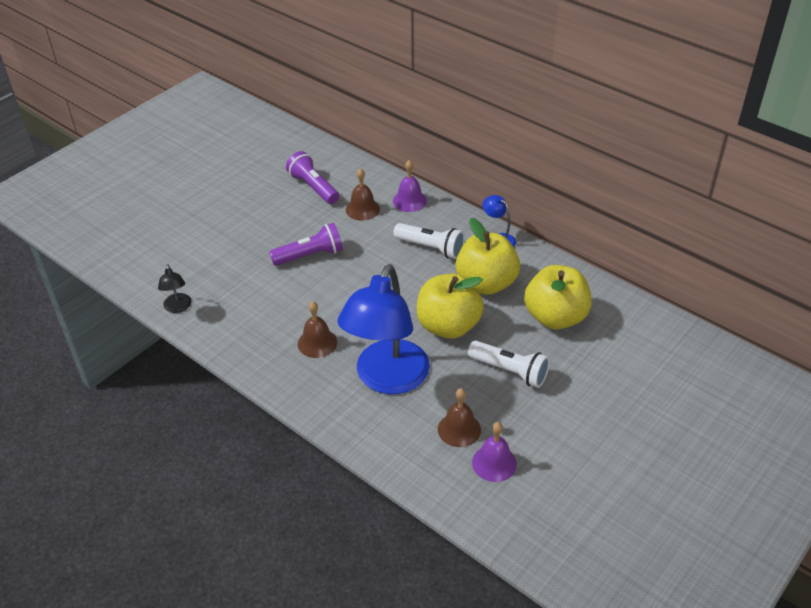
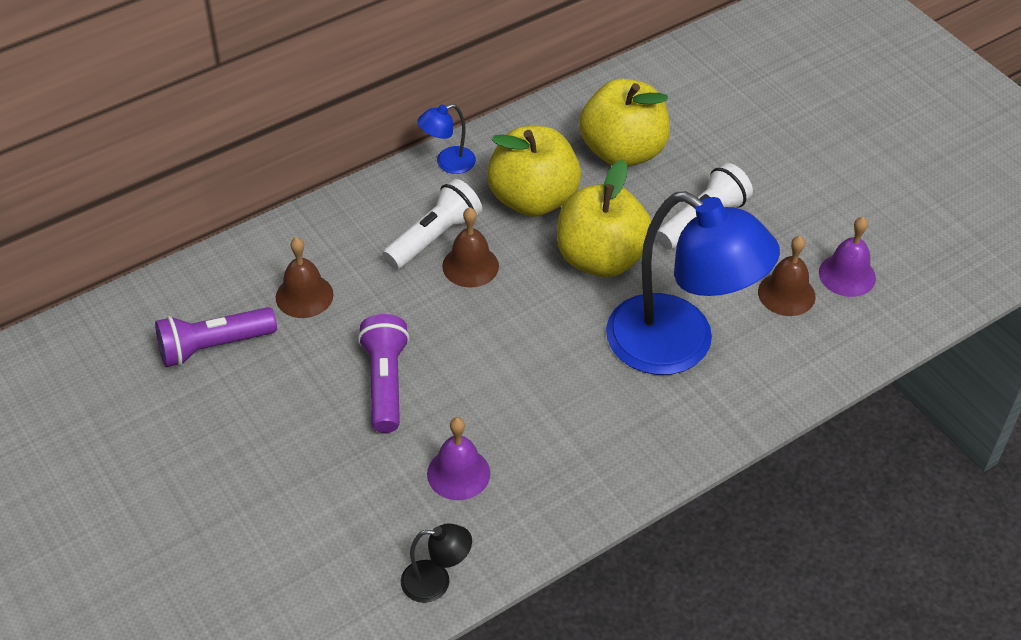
camera: 75 degrees left, 5 degrees up
brown bell [298,301,337,358] -> brown bell moved to [442,207,499,288]
purple bell [393,160,427,212] -> purple bell moved to [427,417,490,500]

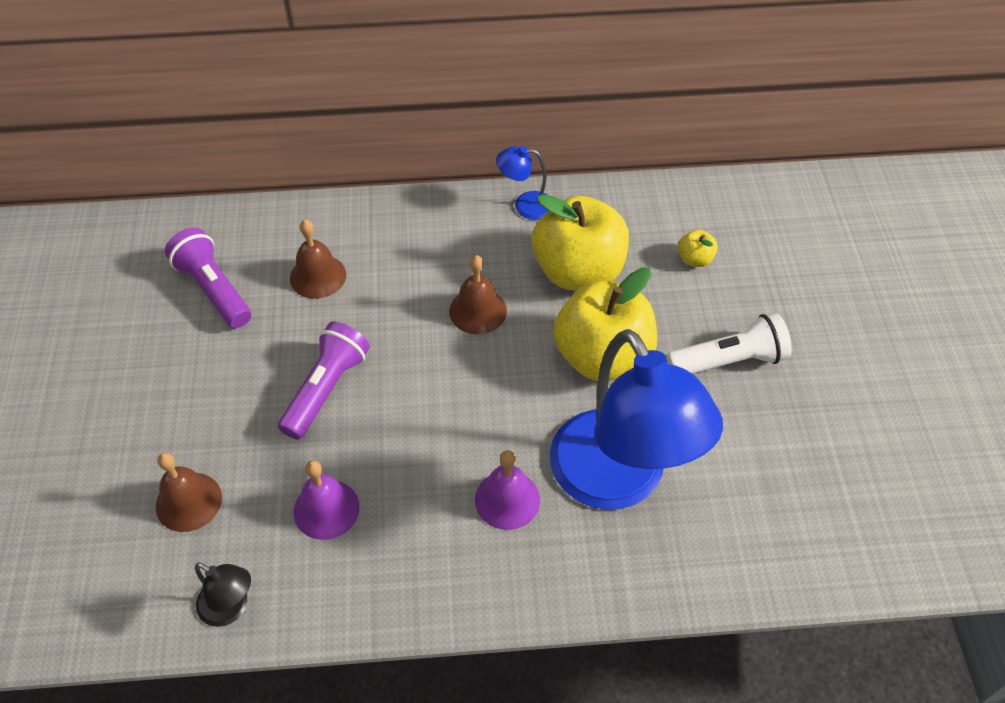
camera: 30 degrees right, 5 degrees up
purple flashlight [155,307,277,367] -> purple flashlight turned 45 degrees clockwise [165,227,251,328]
white flashlight [383,179,482,270] -> none
yellow apple [579,79,670,167] -> yellow apple [678,230,718,267], size x0.41
brown bell [758,236,816,316] -> brown bell moved to [156,452,222,532]
purple bell [819,217,876,297] -> purple bell moved to [475,450,540,530]

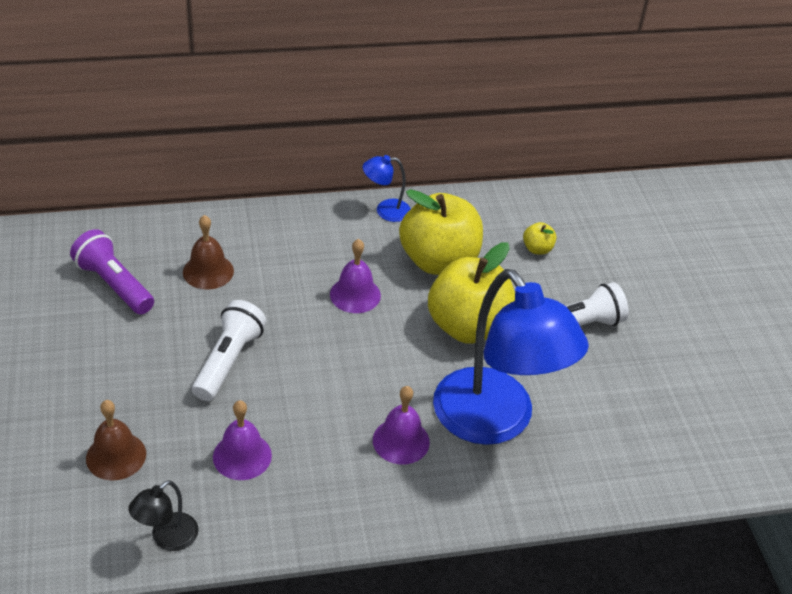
camera: 10 degrees left, 10 degrees down
black lamp [195,562,251,627] -> black lamp turned 105 degrees clockwise [128,480,198,551]
purple flashlight [278,322,370,440] -> white flashlight [192,300,267,401]
brown bell [449,255,507,334] -> purple bell [330,239,381,313]

